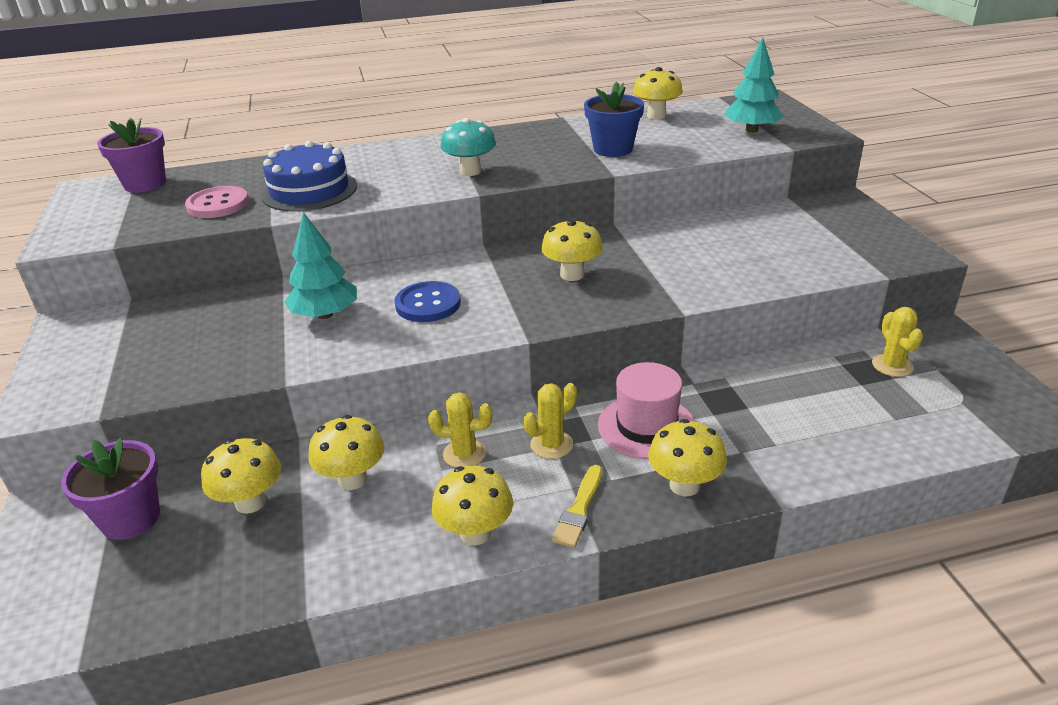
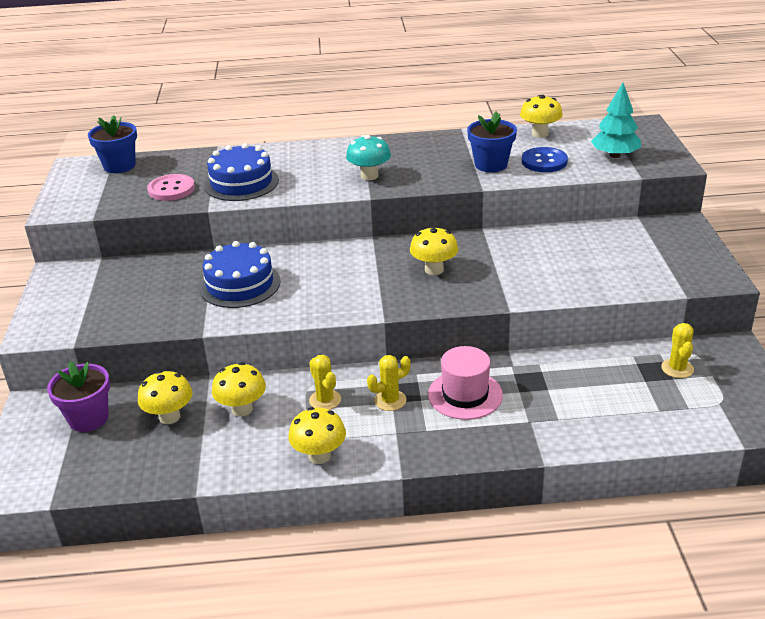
camera: 10 degrees right, 0 degrees up
purple flower pot [97,118,166,193] -> blue flower pot [88,115,137,173]
turquoise tree [284,212,357,319] -> blue cake [199,241,281,308]
blue button [395,281,461,322] -> blue button moved to [522,147,568,172]
yellow cactus [428,392,492,468] -> yellow cactus turned 45 degrees clockwise [309,355,341,410]
yellow brush [552,465,602,548] -> none
yellow mushroom [648,419,727,496] -> none

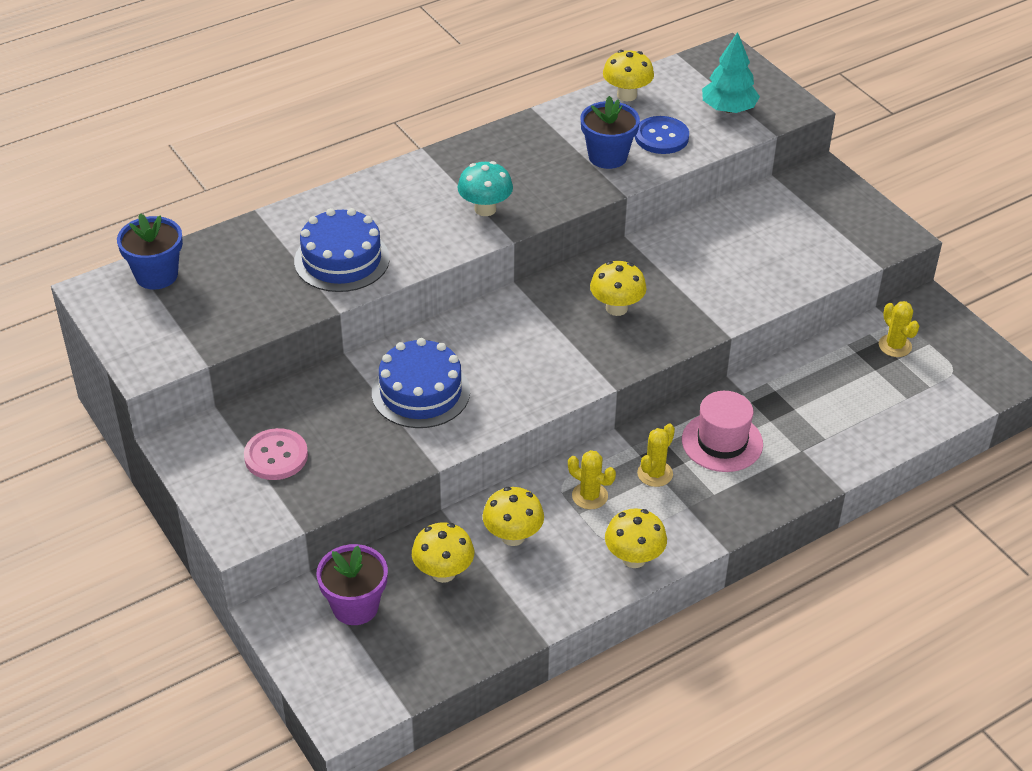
camera: 30 degrees left, 10 degrees up
pink button [147,174,195,201] -> pink button moved to [244,428,308,480]

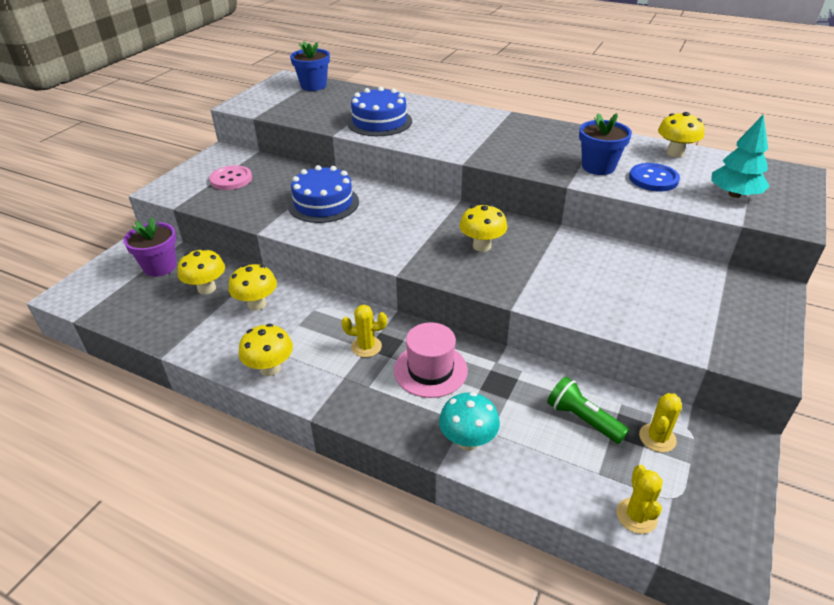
camera: 60 degrees right, 5 degrees down
turquoise mushroom [458,161,513,216] -> turquoise mushroom moved to [439,392,500,451]
yellow cactus [568,450,616,509] -> yellow cactus moved to [616,465,663,534]
none -> green flashlight [547,377,629,444]

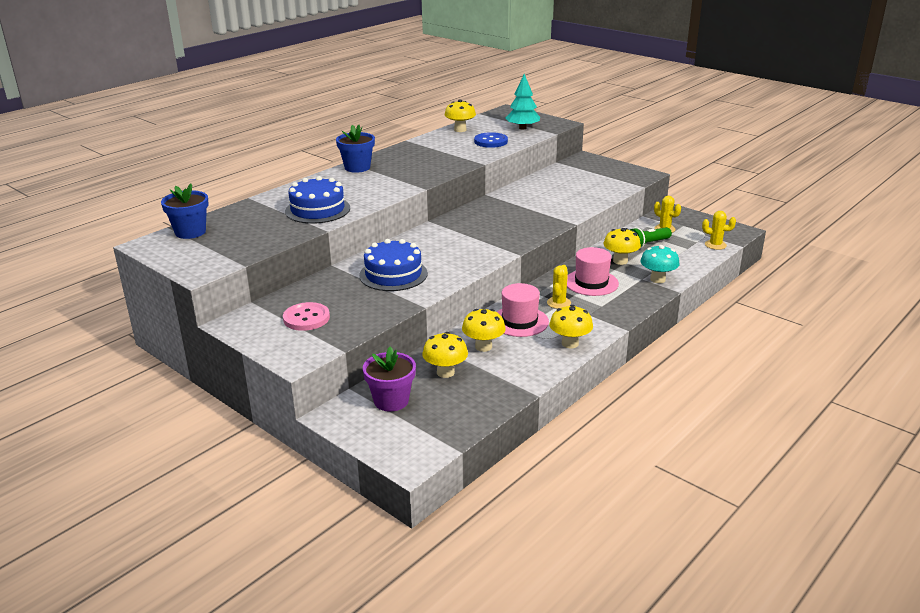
camera: 75 degrees left, 10 degrees down
yellow mushroom [459,204,507,252] -> yellow mushroom moved to [604,228,641,265]
blue flower pot [579,113,632,175] -> blue flower pot moved to [336,125,375,173]
none -> pink hat [497,283,549,337]

